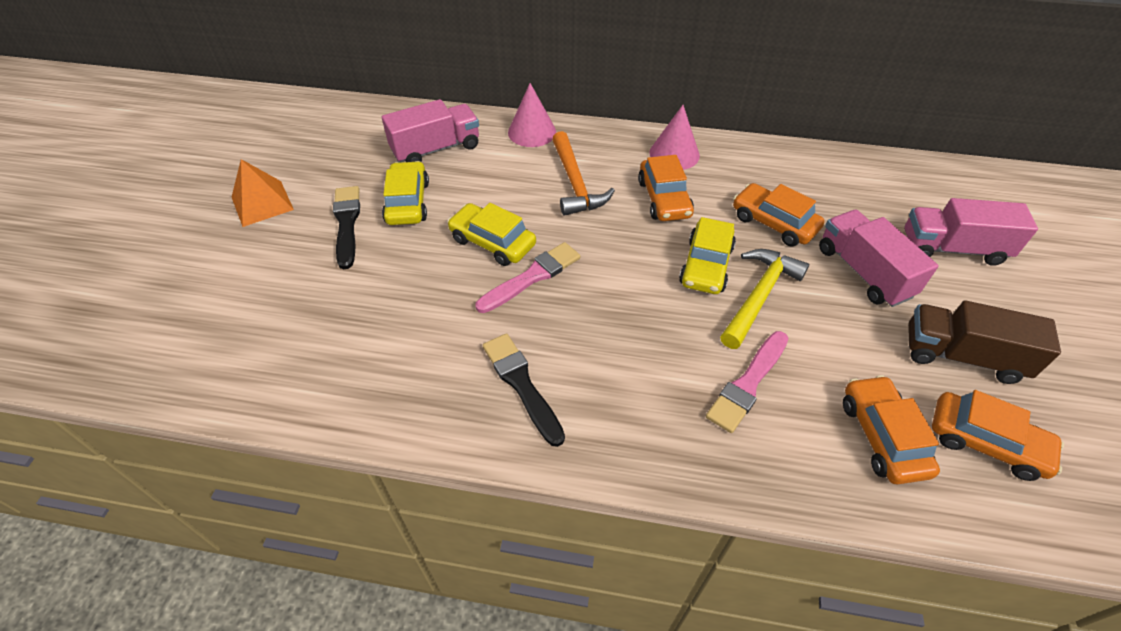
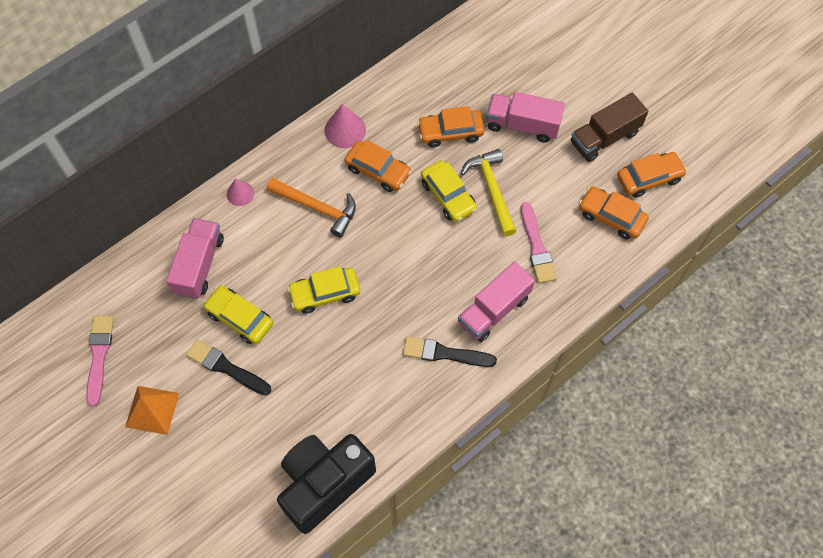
camera: 50 degrees left, 15 degrees up
pink brush [475,242,580,313] -> pink brush moved to [86,316,114,406]
pink cone [508,83,556,147] -> pink cone [227,178,254,206], size x0.65
pink truck [904,198,1038,266] -> pink truck moved to [458,261,535,342]
none -> black camera [277,434,376,534]

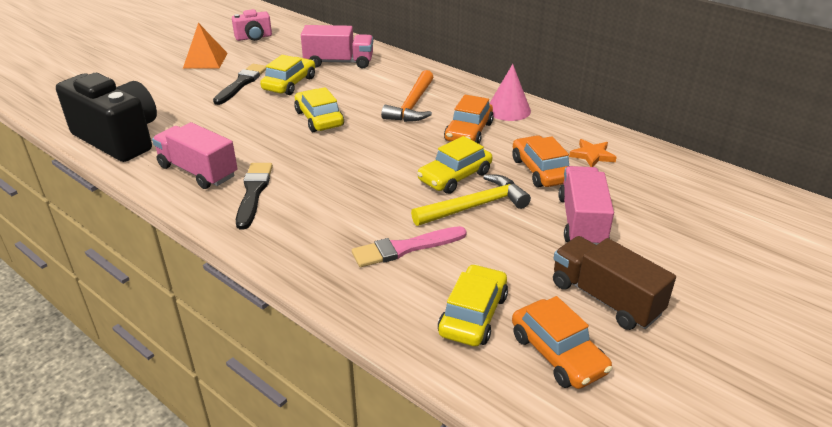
camera: 80 degrees right, 30 degrees down
pink brush [86,316,114,406] -> pink camera [232,9,272,41]
pink cone [227,178,254,206] -> none
pink truck [458,261,535,342] -> pink truck moved to [152,122,237,189]
orange car [579,186,649,240] -> yellow car [438,264,508,346]
none -> orange star [569,139,617,167]

